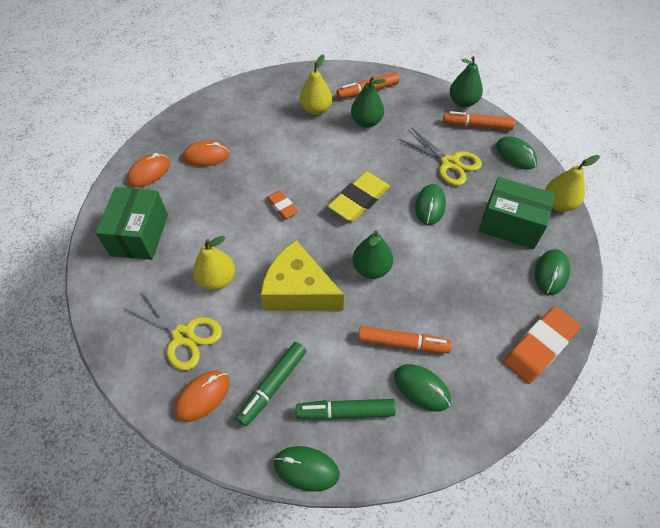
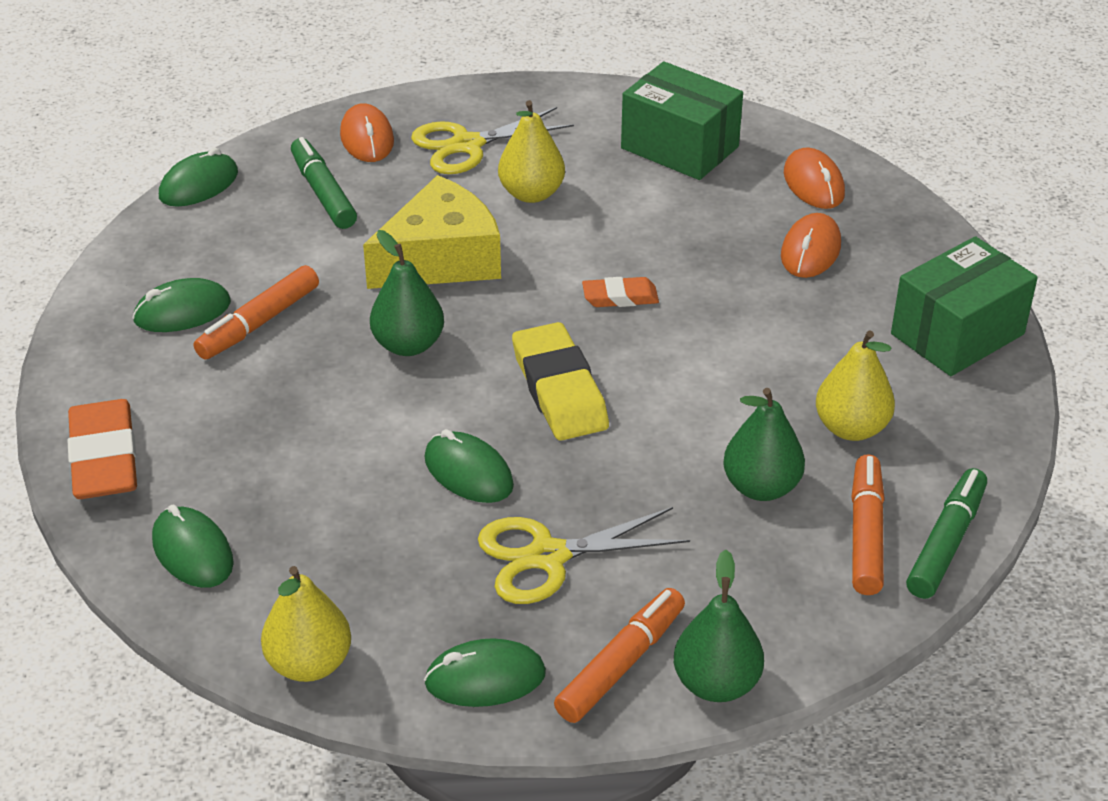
camera: 120 degrees right, 15 degrees down
green marker [296,399,396,420] -> green marker moved to [906,468,987,599]
green box [479,177,555,249] -> green box moved to [891,236,1038,376]

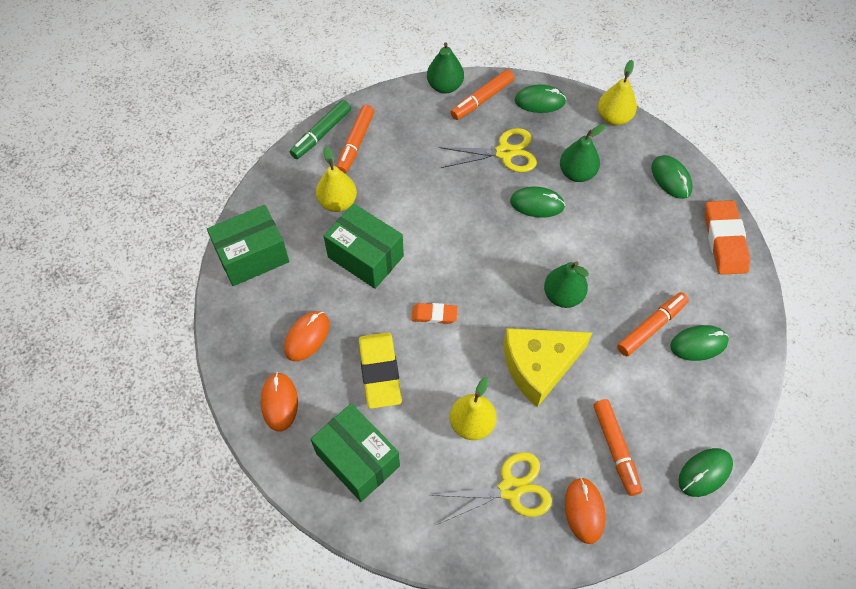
camera: 170 degrees left, 20 degrees up
green marker [291,137,357,229] -> orange marker [594,399,642,496]
green mouse [425,429,514,503] -> green mouse turned 45 degrees counterclockwise [510,186,565,218]
yellow eraser [512,322,609,441] -> yellow eraser moved to [359,332,402,409]
green pear [723,388,805,501] -> green pear moved to [560,124,606,182]
none -> green box [324,203,404,289]

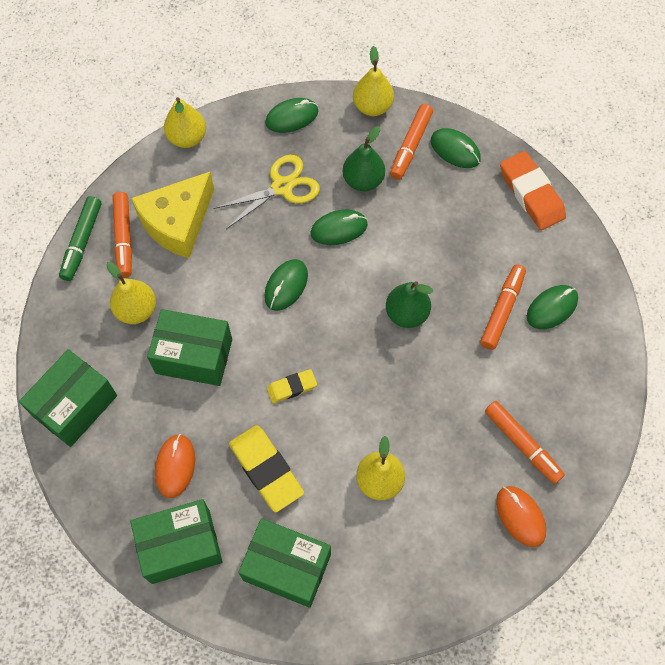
camera: 25 degrees left, 5 degrees up
orange mouse [261,372,298,432] -> green box [130,499,223,584]
orange eraser [411,303,457,324] -> yellow eraser [267,369,317,403]
green pear [427,42,464,94] -> yellow pear [164,97,206,148]
yellow scissors [429,452,552,525] -> none
orange marker [451,69,515,120] -> orange marker moved to [390,104,433,180]
yellow cheese [504,328,593,407] -> yellow cheese moved to [131,172,214,258]
green mouse [678,448,733,497] -> green mouse moved to [264,259,308,311]

